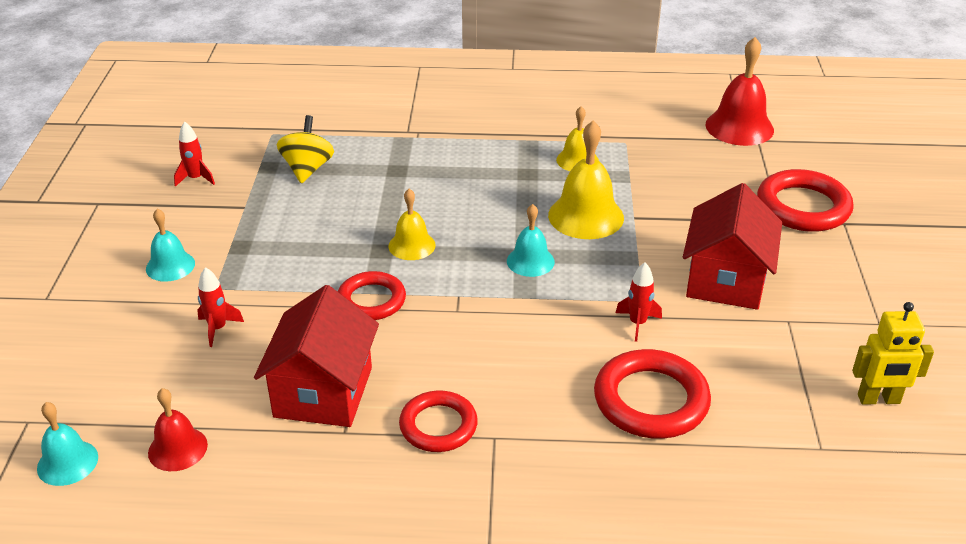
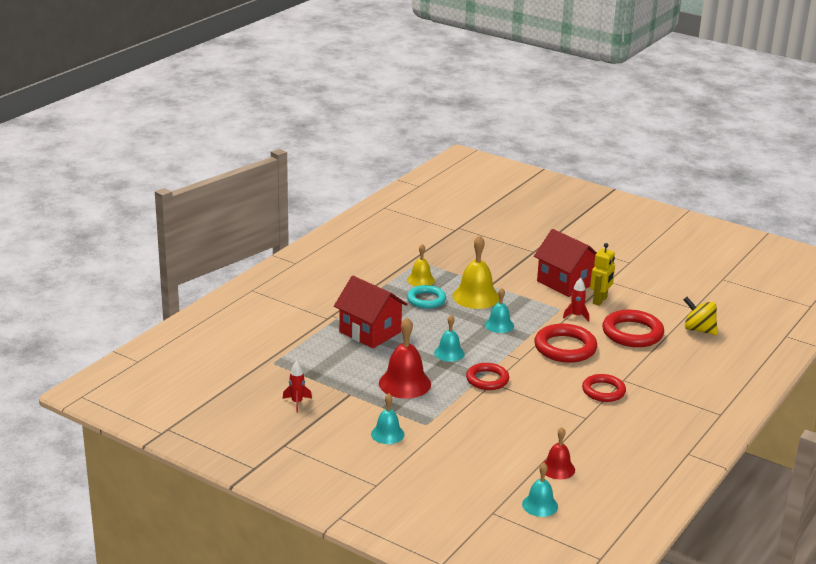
camera: 60 degrees left, 10 degrees down
red rocket [197,267,244,347] -> none
red house [254,285,379,427] -> red house moved to [334,276,408,348]
yellow spinning top [277,115,334,183] -> yellow spinning top moved to [683,297,718,335]
yellow bell [388,189,436,260] -> turquoise bell [434,315,465,362]
red bell [705,37,774,146] -> red bell moved to [379,317,431,399]
red ring [757,169,854,232] -> red ring moved to [534,324,597,363]
yellow robot [852,302,934,404] -> yellow robot moved to [590,243,615,306]
none -> turquoise ring [407,285,446,309]

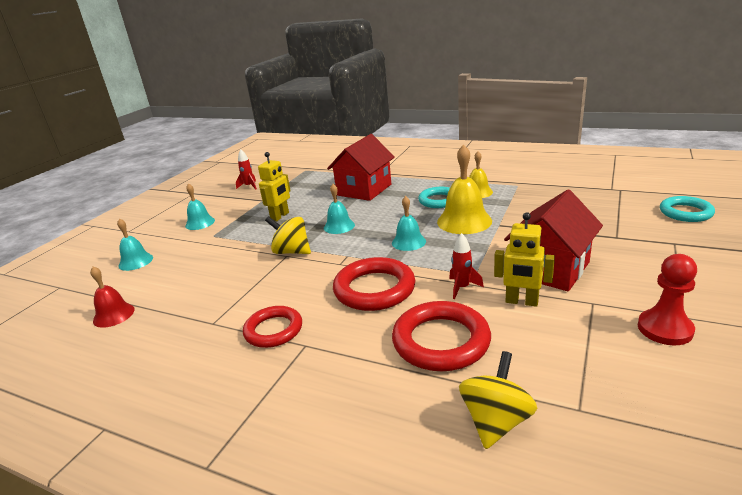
camera: 85 degrees right, 0 degrees up
red bell [379,317,431,399] -> yellow robot [258,152,290,221]
red ring [466,363,509,390] -> yellow spinning top [265,216,311,254]
turquoise bell [522,463,558,517] -> turquoise bell moved to [117,218,153,271]
none -> red pawn [638,254,697,345]
none -> turquoise ring [660,196,715,222]

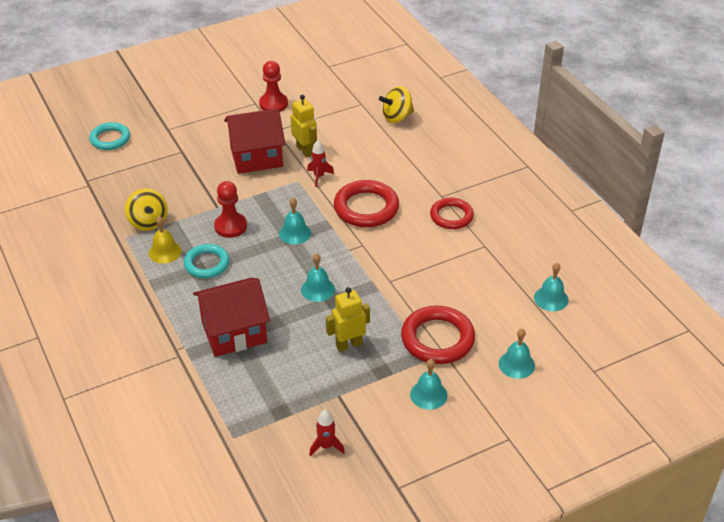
camera: 145 degrees left, 15 degrees up
red bell [90,266,135,328] -> turquoise bell [534,263,568,311]
yellow spinning top [265,216,311,254] -> yellow spinning top moved to [125,188,168,231]
red ring [392,301,491,371] -> red ring moved to [401,306,475,364]
yellow bell [437,144,492,234] -> red pawn [214,181,247,238]

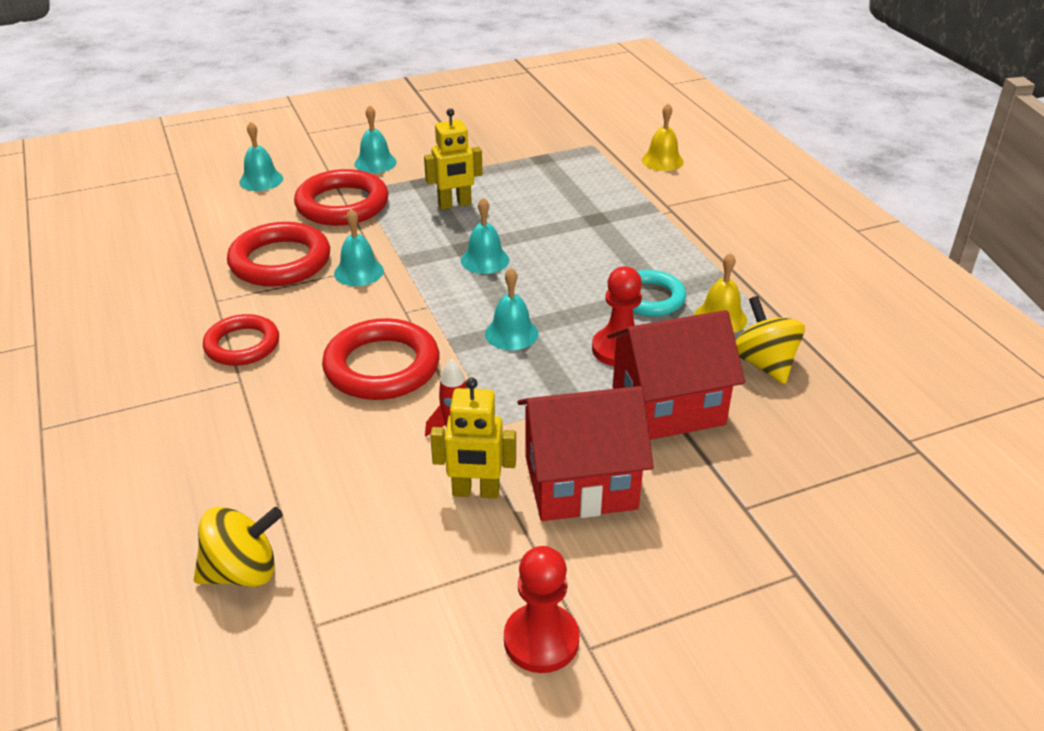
camera: 175 degrees left, 5 degrees down
turquoise ring [89,122,130,150] -> none
red house [193,278,270,357] -> red house moved to [607,310,745,440]
yellow robot [291,95,317,157] -> yellow robot turned 60 degrees counterclockwise [430,378,516,499]
red rocket [309,409,345,456] -> none
turquoise bell [534,263,568,311] -> turquoise bell moved to [334,209,384,286]
none -> red ring [227,222,330,287]
none -> yellow bell [642,103,684,171]

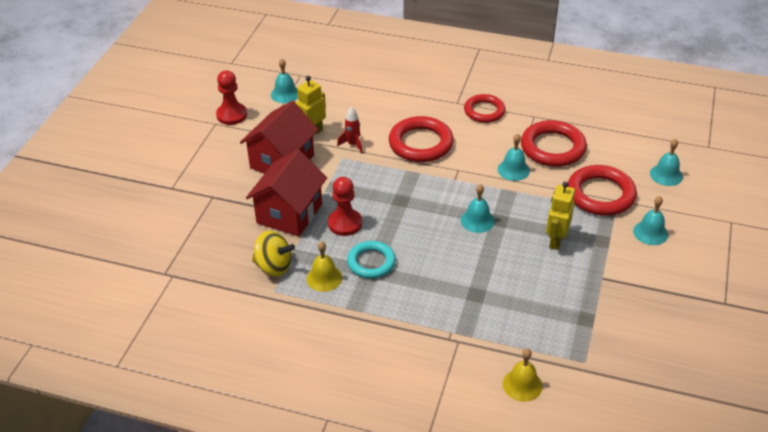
camera: 130 degrees right, 5 degrees up
yellow spinning top [194,507,283,587] -> none
turquoise bell [485,268,538,350] -> turquoise bell moved to [271,59,298,103]

